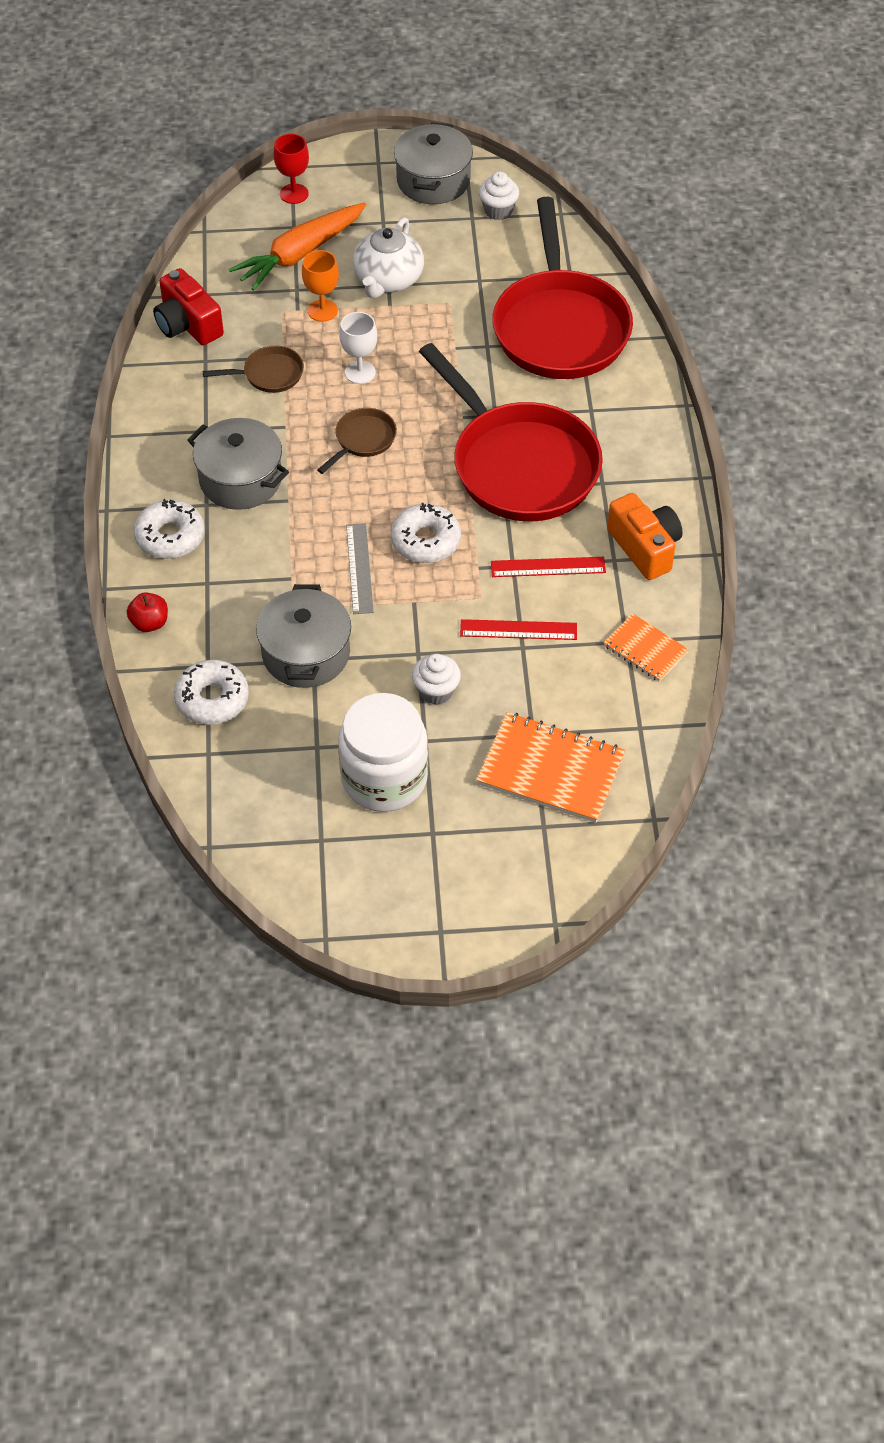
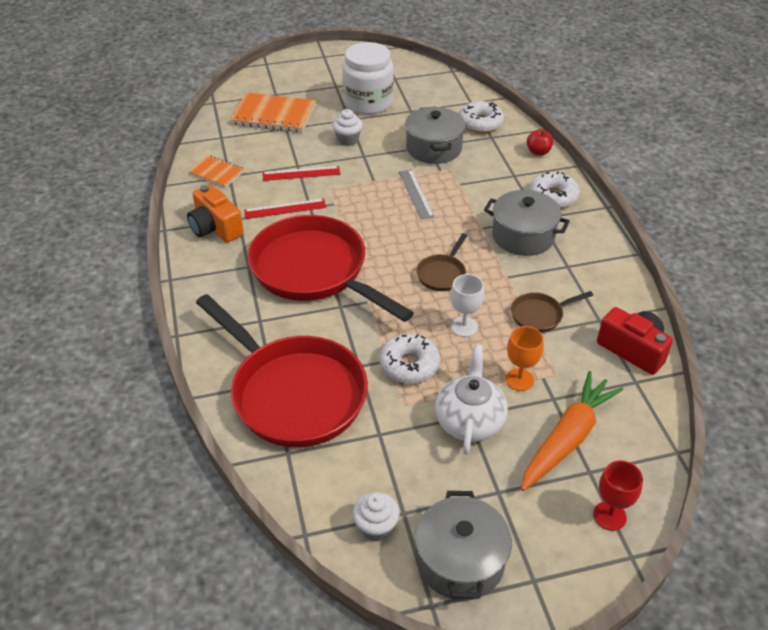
camera: 170 degrees right, 10 degrees down
white donut [391,503,461,563] -> white donut moved to [379,334,440,384]
red pan [492,197,633,379] -> red pan turned 150 degrees clockwise [196,294,368,447]

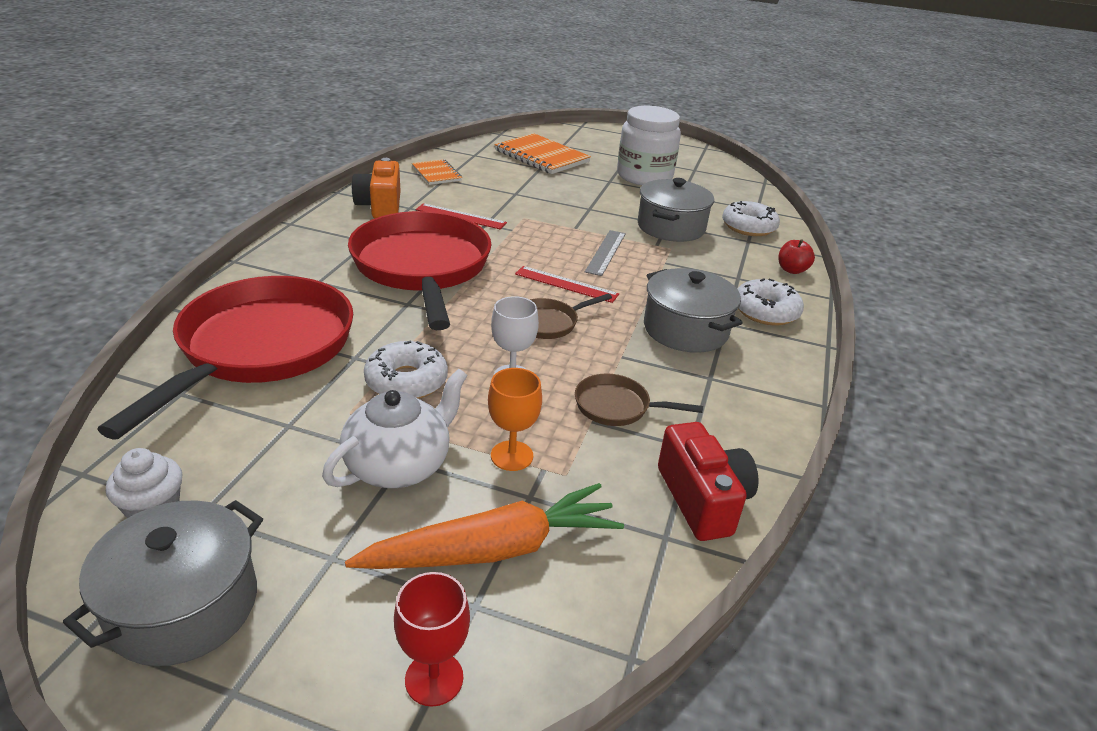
camera: 30 degrees right, 10 degrees down
red pan [196,294,368,447] -> red pan turned 150 degrees counterclockwise [97,276,353,440]
red ruler [262,166,340,181] -> red ruler moved to [515,266,619,303]
white cupcake [332,109,363,146] -> none

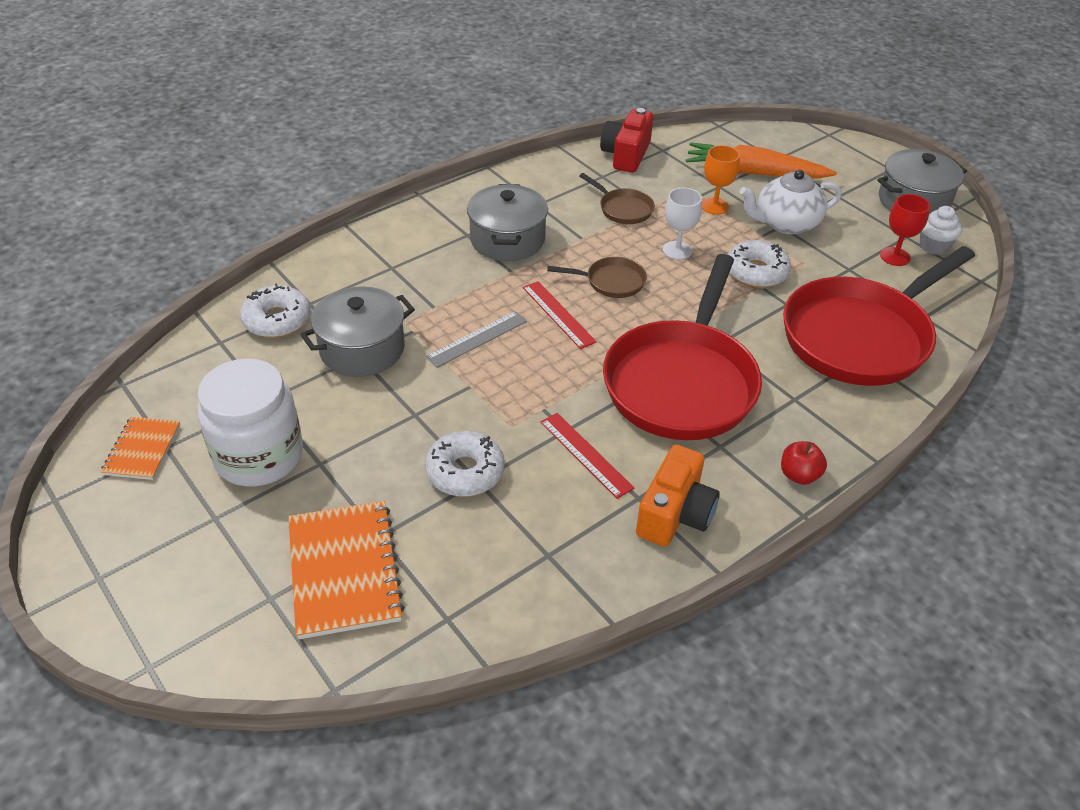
camera: 145 degrees left, 10 degrees up
red goblet [394,572,470,707] -> red goblet moved to [880,194,930,266]
orange notebook [412,159,462,185] -> orange notebook moved to [101,417,180,480]
white donut [738,278,804,326] -> white donut moved to [425,431,505,497]
red apple [778,239,815,274] -> red apple moved to [781,441,827,485]

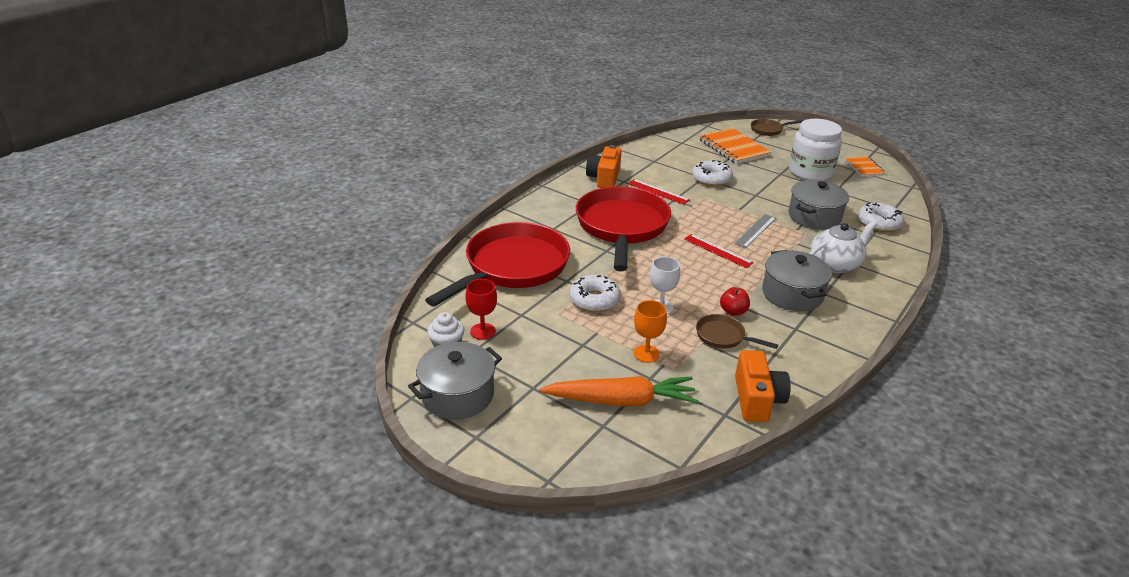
camera: 165 degrees right, 10 degrees down
brown pan [547,257,647,298] -> brown pan moved to [751,119,803,136]
red camera [600,108,653,173] -> orange camera [735,350,791,422]
white teapot [740,170,842,234] -> white teapot moved to [809,220,877,273]
red apple [781,441,827,485] -> red apple moved to [720,287,750,316]

